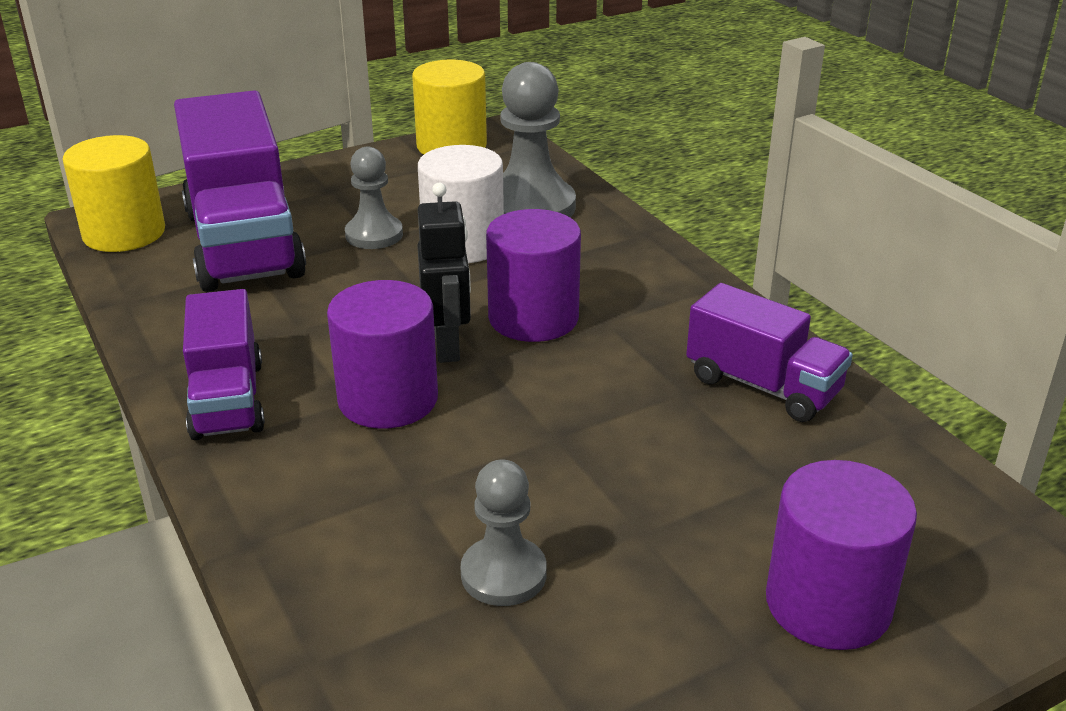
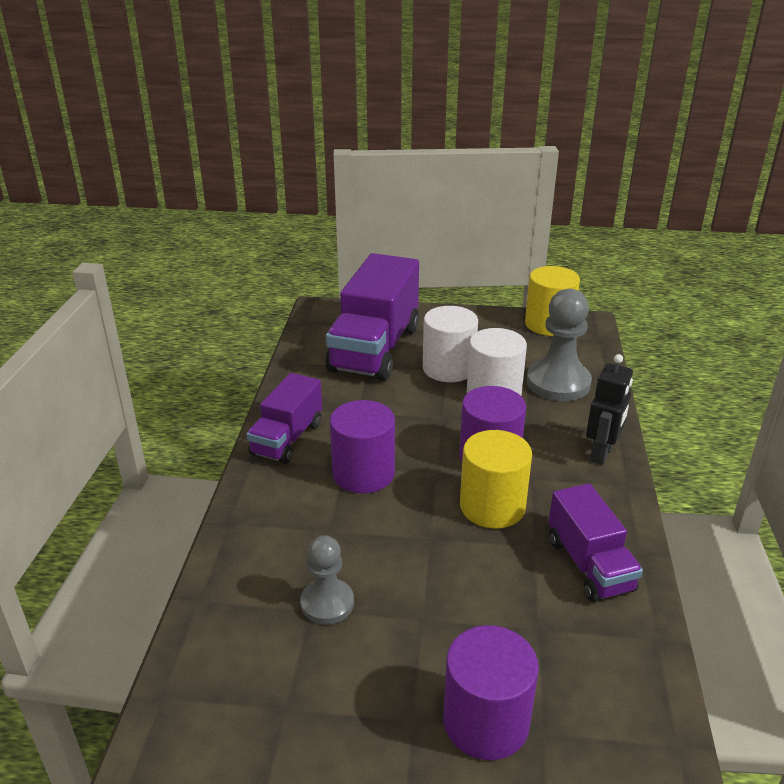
camera: 35 degrees right, 0 degrees up
yellow cylinder [63,135,165,252] -> yellow cylinder moved to [460,430,532,528]
grey pawn [345,147,403,249] -> white cylinder [423,306,478,382]
black robot [417,183,471,363] -> black robot moved to [586,354,633,465]

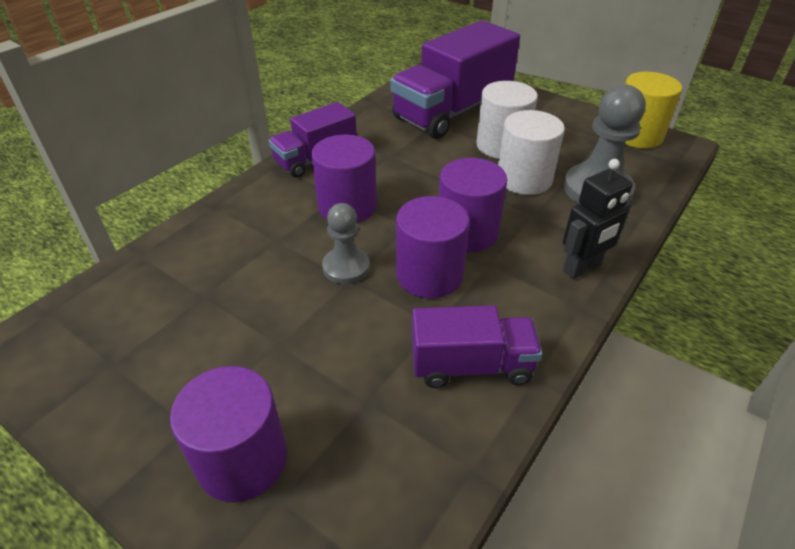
camera: 30 degrees right, 10 degrees up
grey pawn [300,535,354,625] -> grey pawn moved to [322,203,370,284]
yellow cylinder [460,430,532,528] -> purple cylinder [396,196,469,299]
purple truck [549,483,643,602] -> purple truck turned 105 degrees counterclockwise [412,305,542,388]

